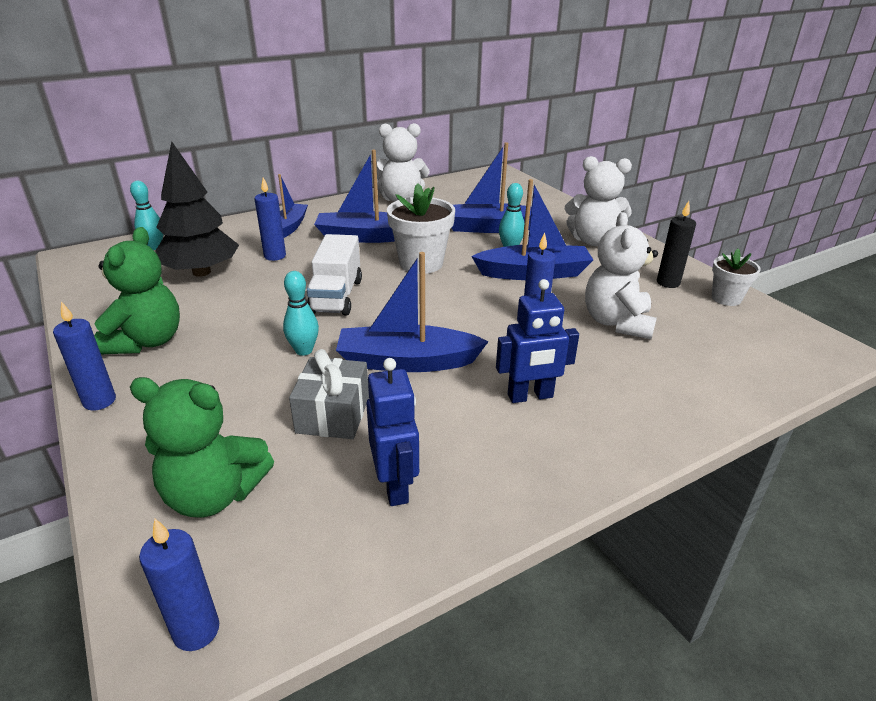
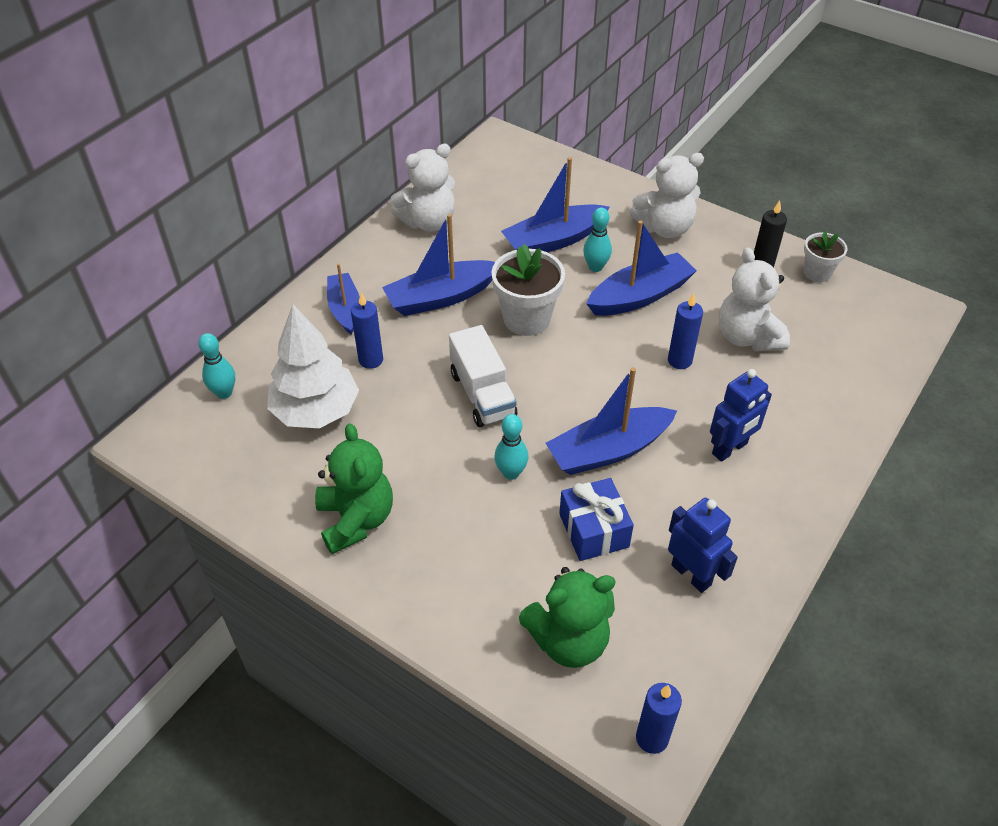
camera: 25 degrees left, 15 degrees up
blue candle [53,301,116,410] -> none
black tree [155,141,239,277] -> white tree [267,305,359,428]
grey gift [289,349,369,439] -> blue gift [559,478,634,561]

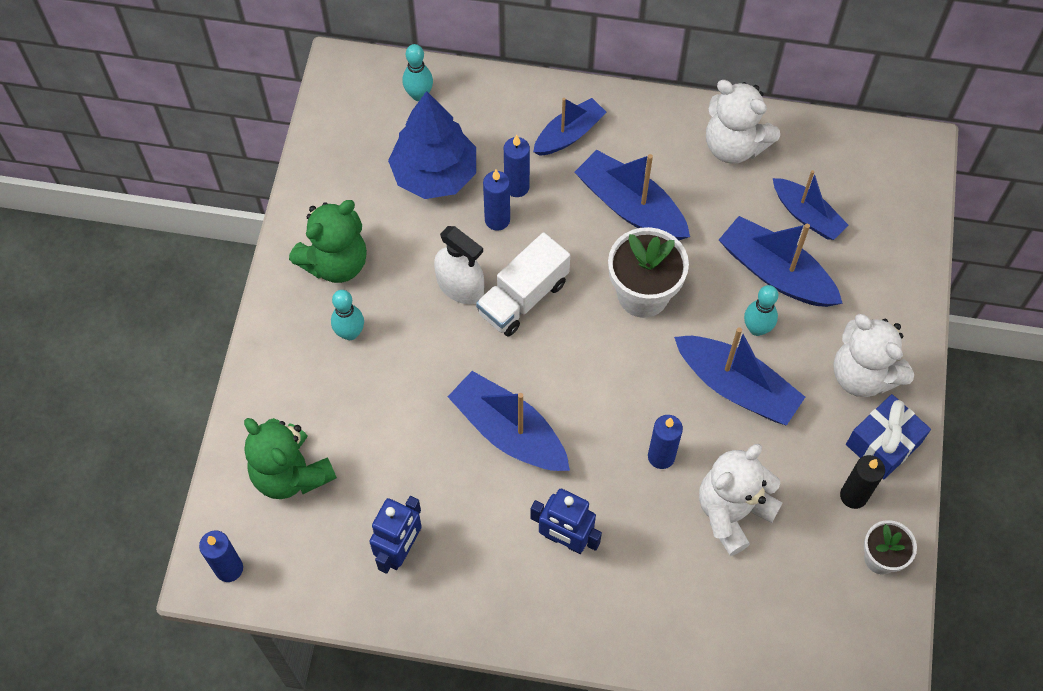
camera: 65 degrees right, 15 degrees up
white tree [267,305,359,428] -> blue tree [388,91,476,199]
turquoise bowling pin [494,414,528,480] -> turquoise bowling pin moved to [331,290,364,340]
blue gift [559,478,634,561] -> blue gift moved to [846,394,931,479]
none -> white spray bottle [434,226,484,304]
none -> blue candle [483,170,510,231]
none -> blue boat [773,170,849,240]

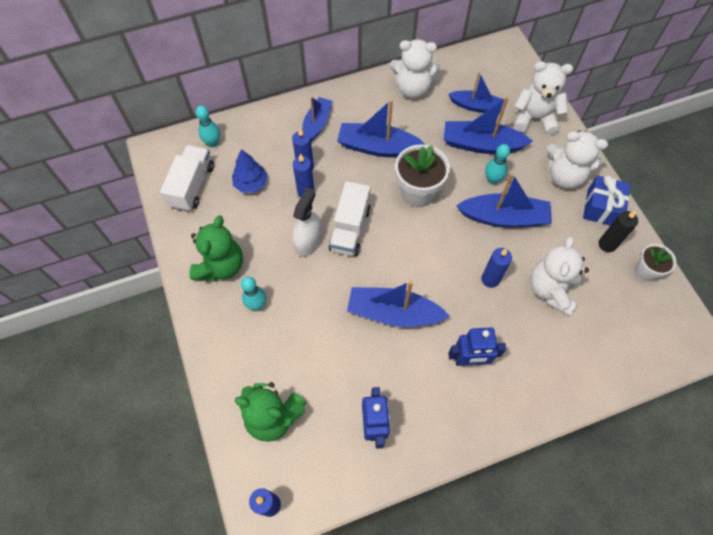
camera: 30 degrees left, 0 degrees up
blue tree [388,91,476,199] -> blue tree [232,149,268,193], size x0.59
white spray bottle [434,226,484,304] -> white spray bottle turned 75 degrees counterclockwise [292,188,322,257]
none -> white truck [160,145,214,212]
none -> white teddy bear [514,61,573,136]

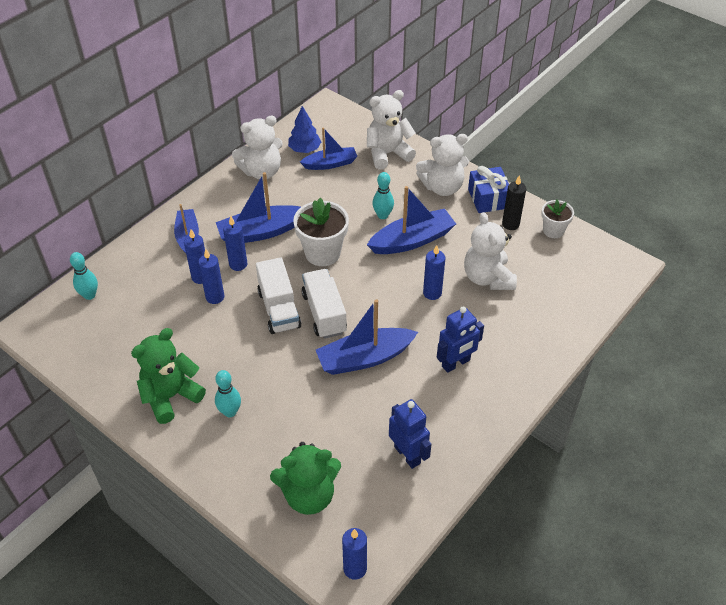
camera: 30 degrees left, 15 degrees down
white truck [160,145,214,212] -> white truck moved to [301,269,347,339]
green teddy bear [190,216,243,281] -> green teddy bear turned 120 degrees counterclockwise [131,328,206,424]
blue tree [232,149,268,193] -> blue tree moved to [288,106,321,153]
white spray bottle [292,188,322,257] -> none
blue boat [443,96,533,154] -> none
none -> blue candle [223,216,247,271]

